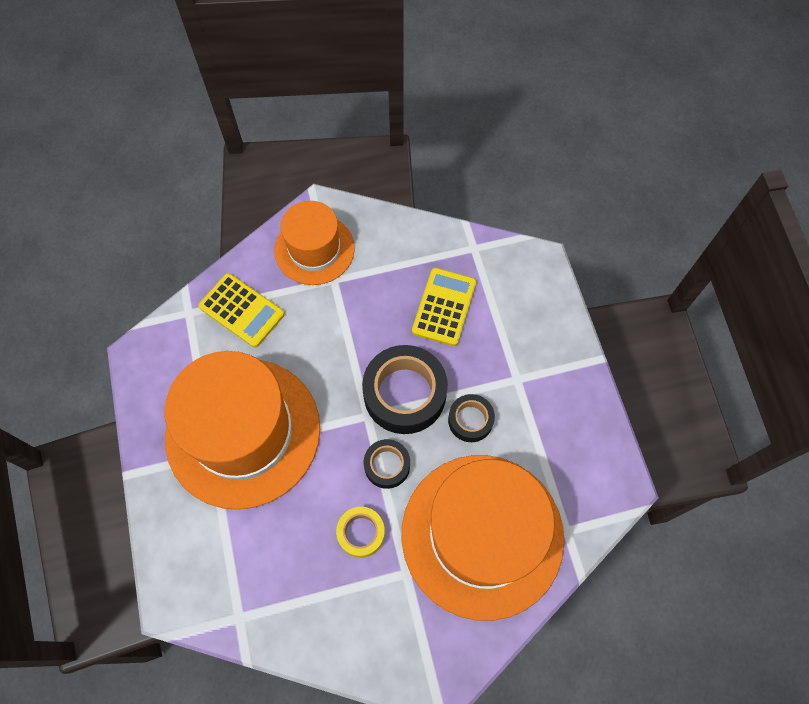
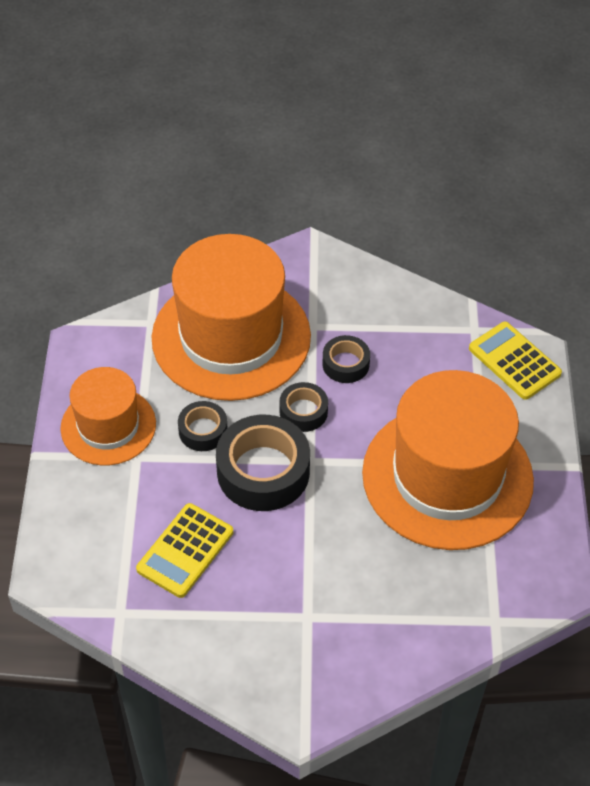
camera: 165 degrees left, 15 degrees down
yellow calculator [198,273,285,348] -> yellow calculator moved to [469,322,562,400]
orange hat [274,201,355,285] -> orange hat moved to [60,367,156,465]
yellow tape [336,507,385,558] -> black tape [322,335,370,383]

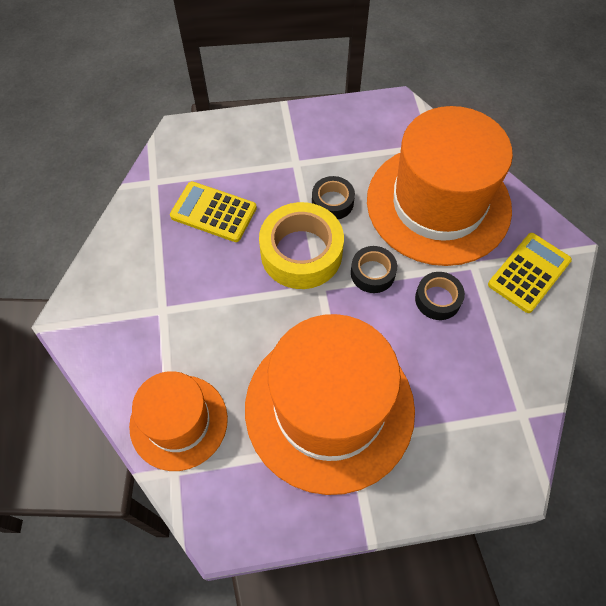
camera: 80 degrees right, 10 degrees up
orange hat [60,367,156,465] -> orange hat moved to [129,371,228,471]
black tape [216,415,310,511] -> yellow tape [259,202,344,289]
yellow calculator [469,322,562,400] -> yellow calculator moved to [488,233,572,313]

